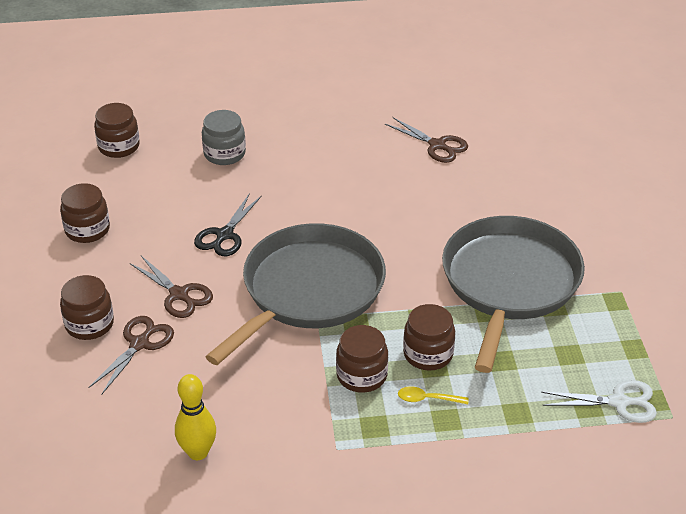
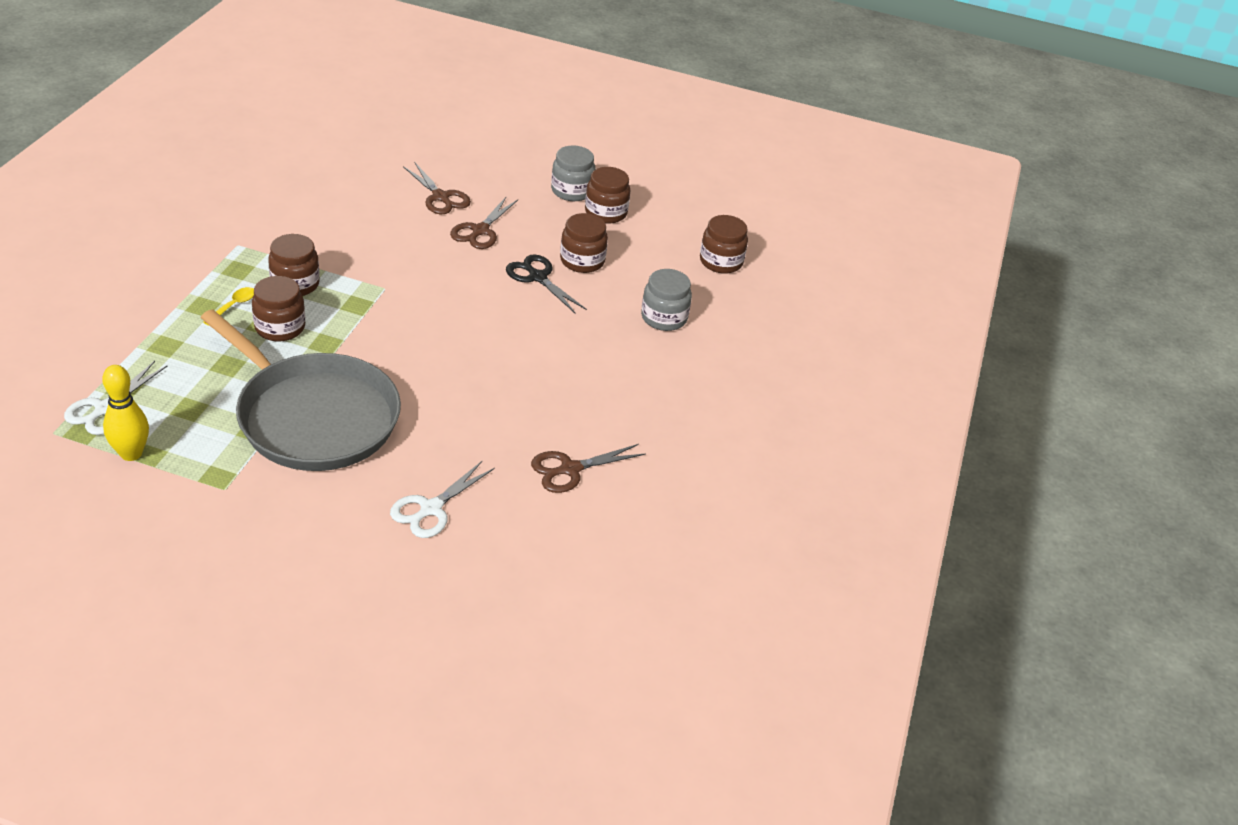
camera: 110 degrees right, 0 degrees up
brown jar [60,275,114,340] -> brown jar moved to [560,213,608,273]
brown scissors [130,256,213,318] -> brown scissors turned 45 degrees counterclockwise [450,197,518,249]
yellow bowling pin [175,374,216,460] -> yellow bowling pin moved to [102,365,149,461]
grey pan [205,223,386,365] -> none
none -> white scissors [390,461,495,538]
none -> grey jar [551,145,596,201]

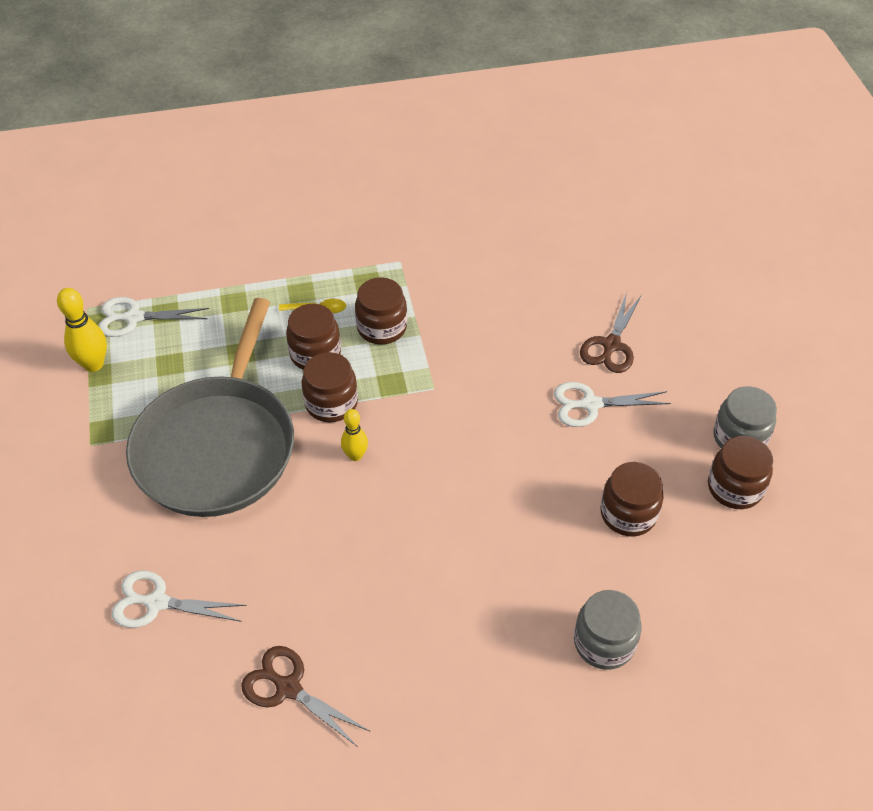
camera: 65 degrees right, 10 degrees up
brown scissors [450,197,518,249] -> white scissors [554,382,671,427]
black scissors [506,254,587,314] -> none
brown jar [700,215,748,274] -> brown jar moved to [302,352,358,422]
none -> yellow bowling pin [341,409,368,461]

